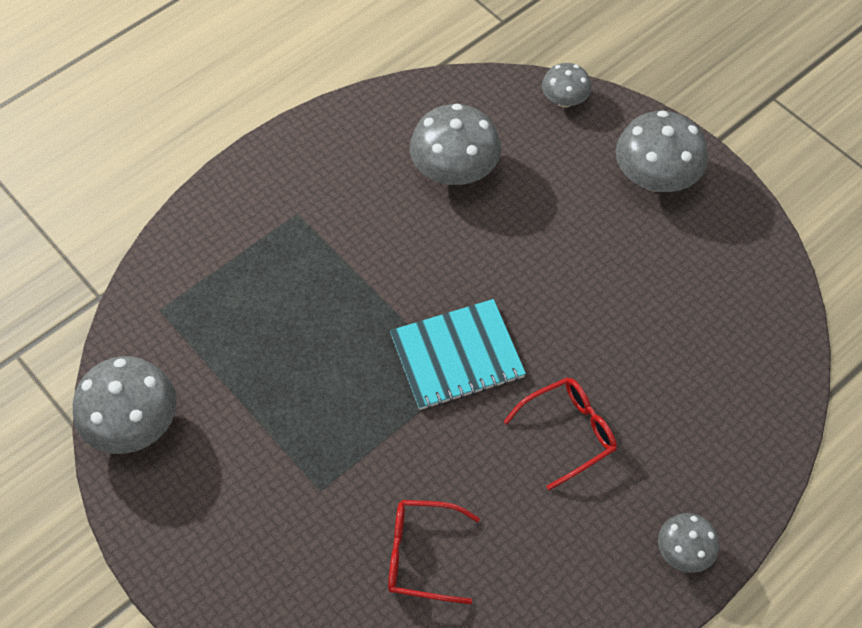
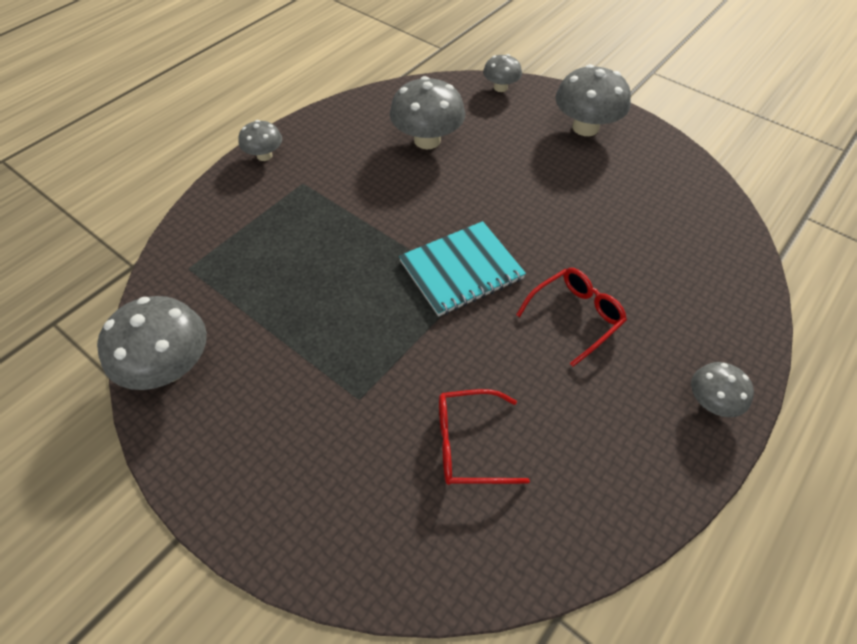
camera: 10 degrees left, 5 degrees down
none -> grey mushroom [238,120,282,161]

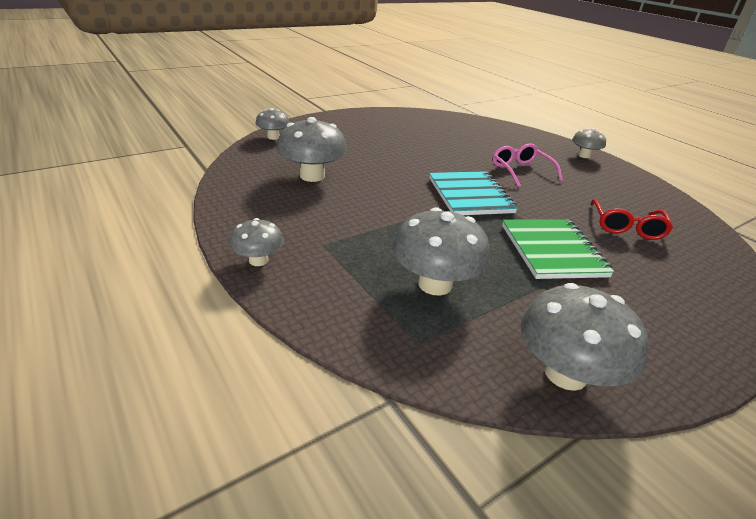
camera: 75 degrees left, 20 degrees down
red glasses [516,268,627,367] -> pink glasses [493,143,563,187]
grey mushroom [556,64,631,136] -> grey mushroom moved to [393,207,490,296]
none -> green notebook [502,220,614,279]

